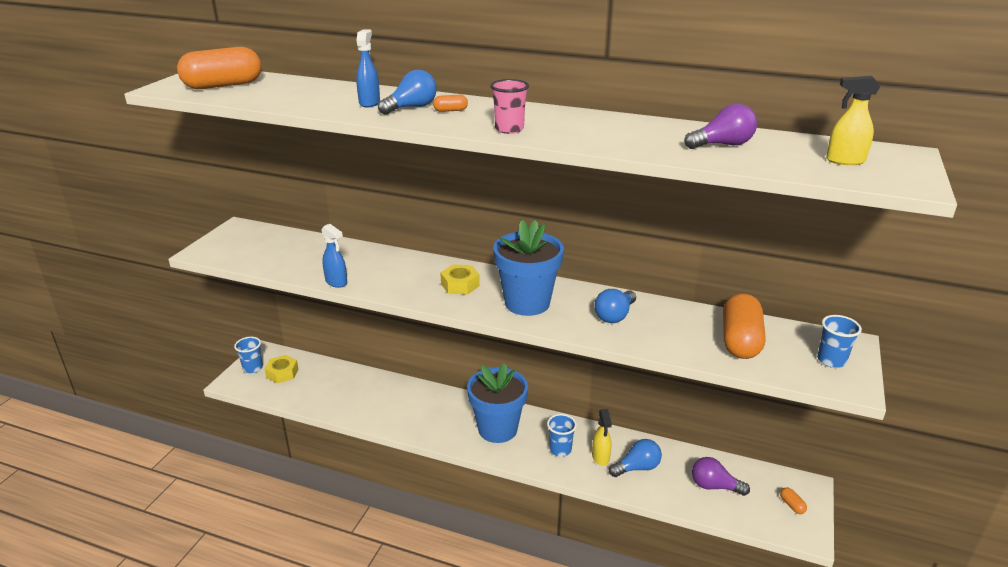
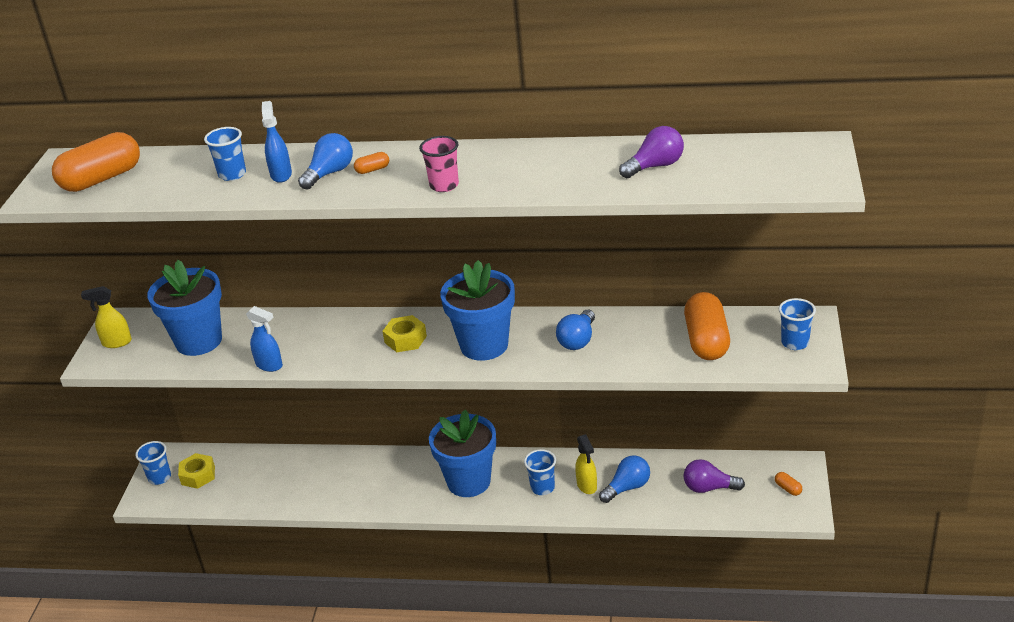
camera: 10 degrees left, 5 degrees up
yellow spray bottle [826,76,880,165] -> yellow spray bottle moved to [81,286,132,348]
none -> blue flower pot [147,260,222,356]
none -> blue cup [204,127,246,181]

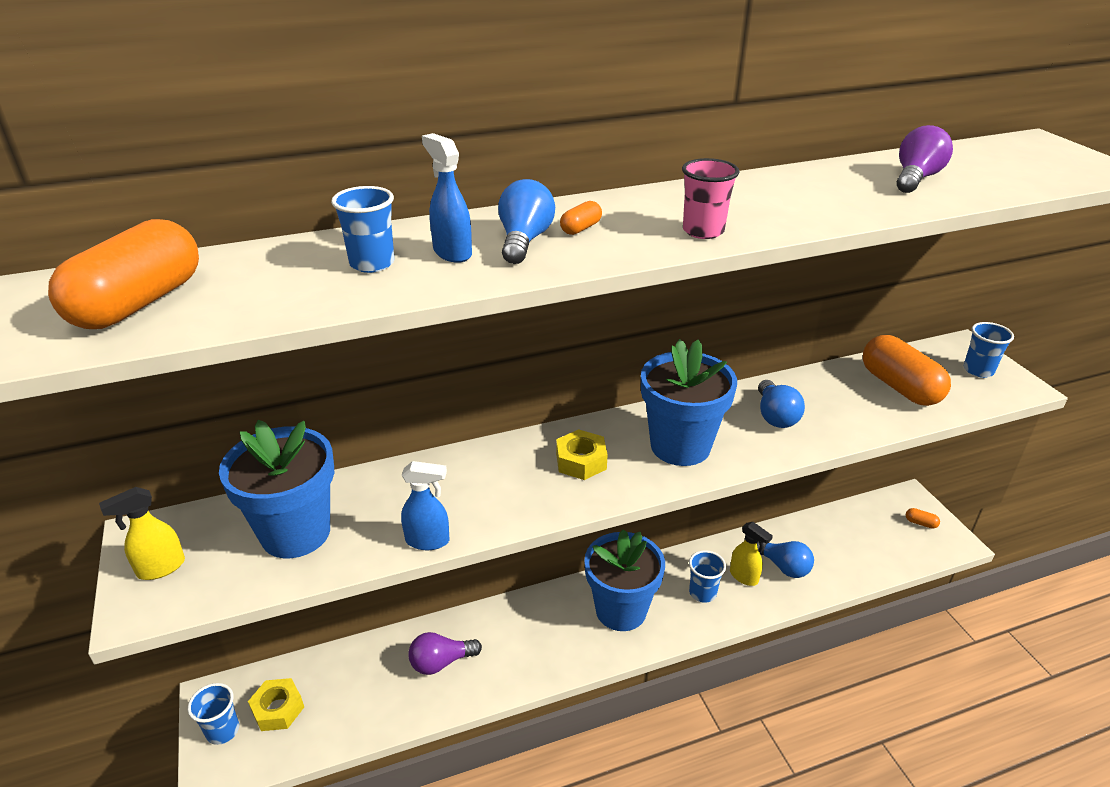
camera: 30 degrees left, 0 degrees up
blue light bulb [599,455,650,503] -> blue light bulb turned 105 degrees clockwise [757,541,814,578]
purple light bulb [684,459,745,493] -> purple light bulb moved to [408,632,482,675]

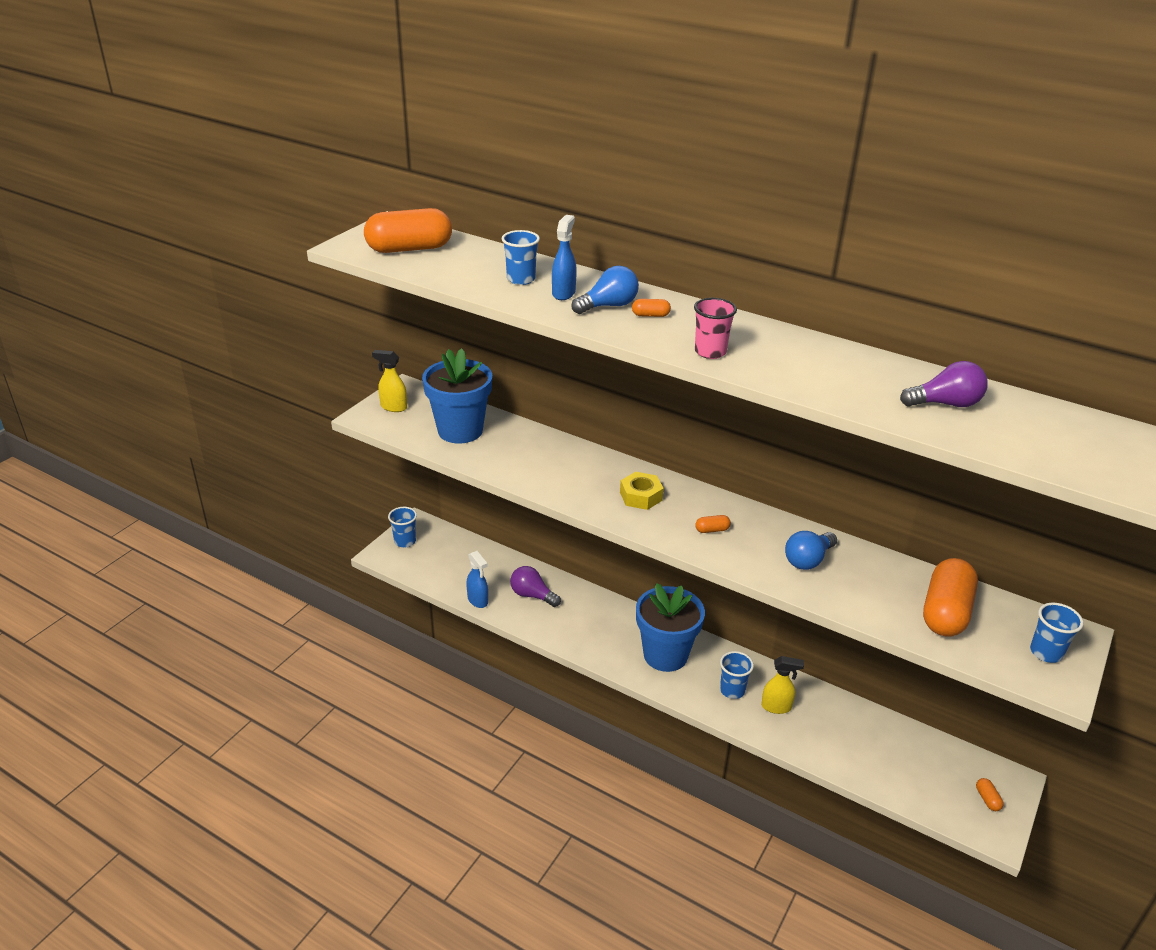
camera: 50 degrees right, 0 degrees up
yellow nut [248,678,304,731] -> none
blue spray bottle [401,461,449,550] -> blue spray bottle moved to [466,551,488,608]
blue flower pot [641,339,737,466] -> orange capsule [695,515,731,533]
yellow spray bottle [730,522,773,586] -> yellow spray bottle turned 90 degrees counterclockwise [761,656,804,714]
blue light bulb [757,541,814,578] -> none

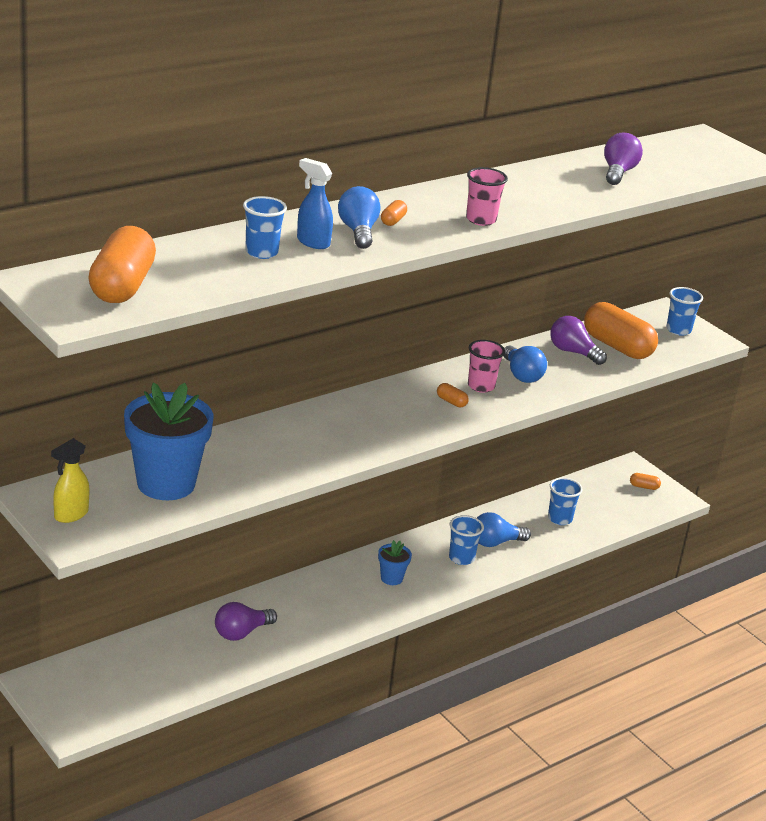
camera: 70 degrees left, 5 degrees down
blue cup [388,507,417,548] -> blue cup moved to [548,478,583,525]
blue spray bottle [466,551,488,608] -> none
yellow nut [620,472,664,510] -> none
blue flower pot [636,583,705,672] -> blue flower pot [378,540,412,585], size x0.45
orange capsule [695,515,731,533] -> orange capsule turned 60 degrees counterclockwise [437,383,469,407]
yellow spray bottle [761,656,804,714] -> blue light bulb [477,512,531,547]
none -> pink cup [468,340,505,393]
none -> purple light bulb [550,316,607,365]

